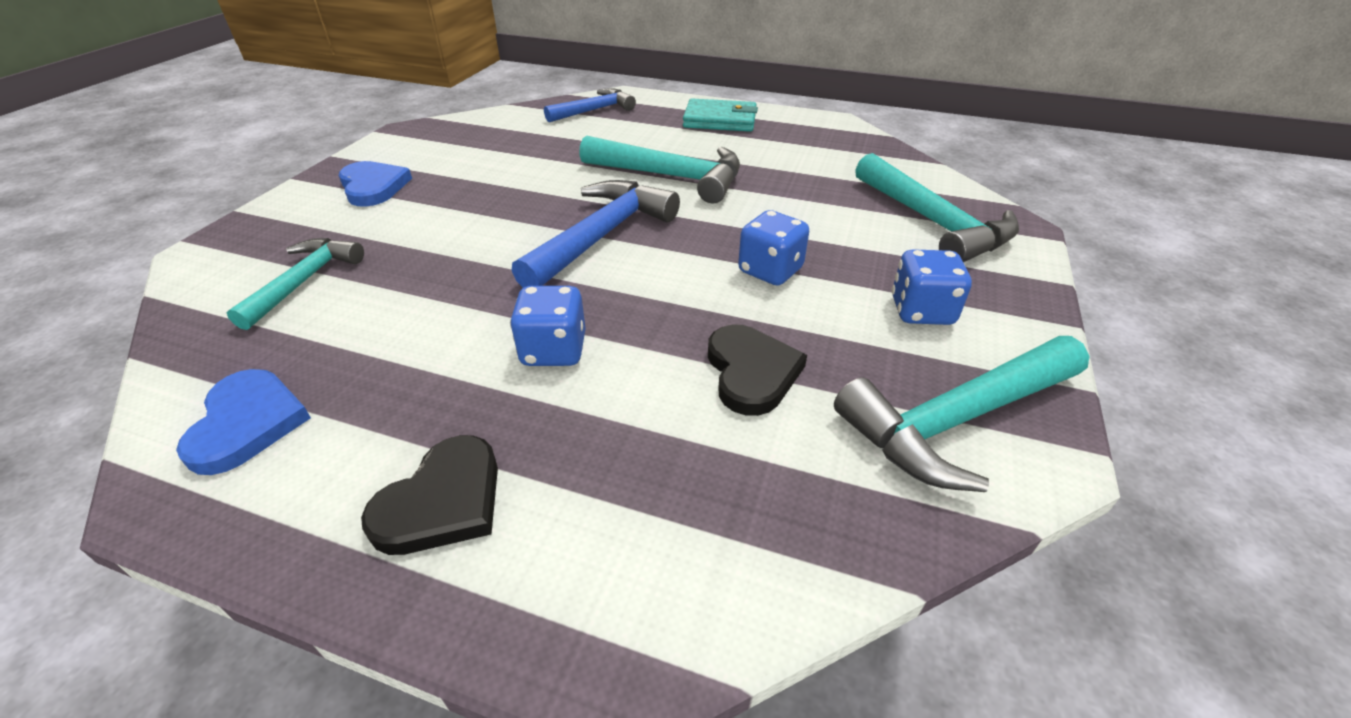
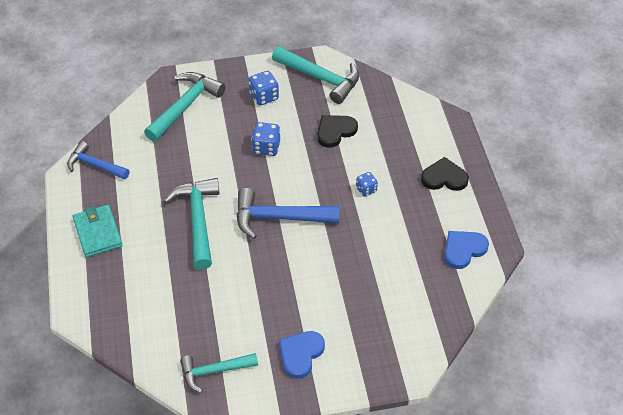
camera: 120 degrees left, 10 degrees up
turquoise hammer [226,238,364,330] -> turquoise hammer moved to [180,353,258,393]
blue dice [510,286,586,366] -> blue dice [356,172,378,197], size x0.65
blue hammer [544,88,636,122] -> blue hammer moved to [67,141,129,179]

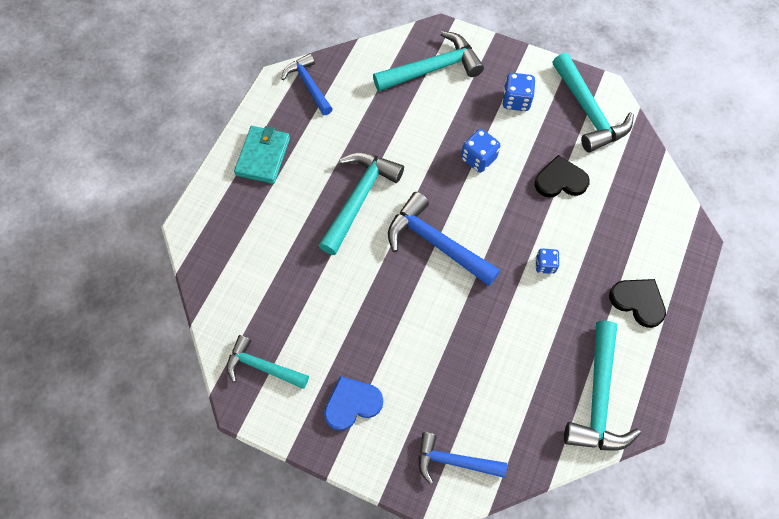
camera: 35 degrees right, 15 degrees up
blue heart [444,231,489,269] -> turquoise hammer [564,321,641,451]
none -> blue hammer [419,432,507,484]

